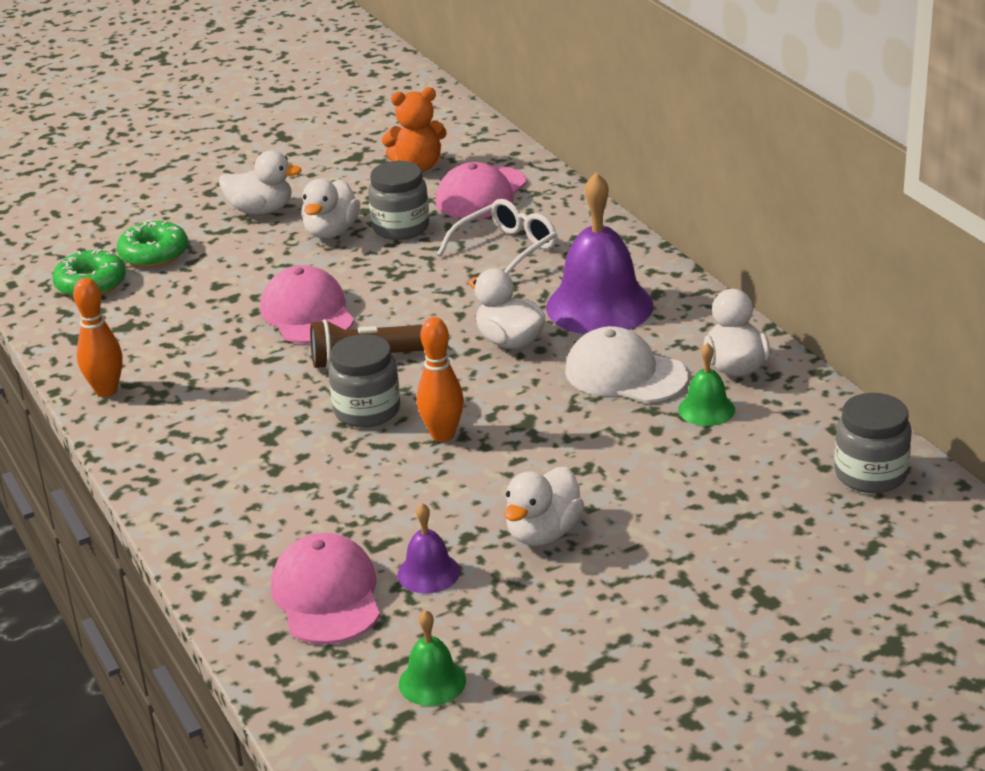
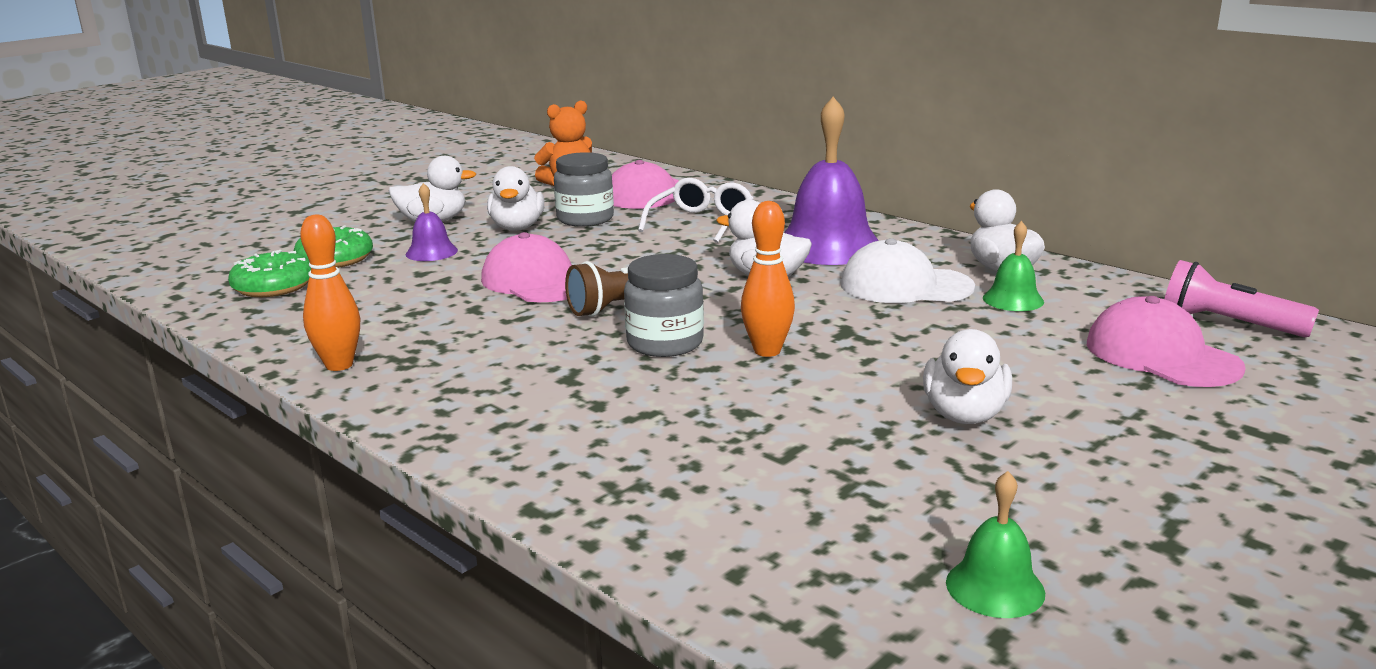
camera: 20 degrees left, 10 degrees down
pink cap [271,533,380,644] -> pink cap moved to [1087,296,1246,387]
purple bell [397,503,460,594] -> purple bell moved to [406,183,458,261]
grey jar [834,393,912,493] -> pink flashlight [1164,260,1319,337]

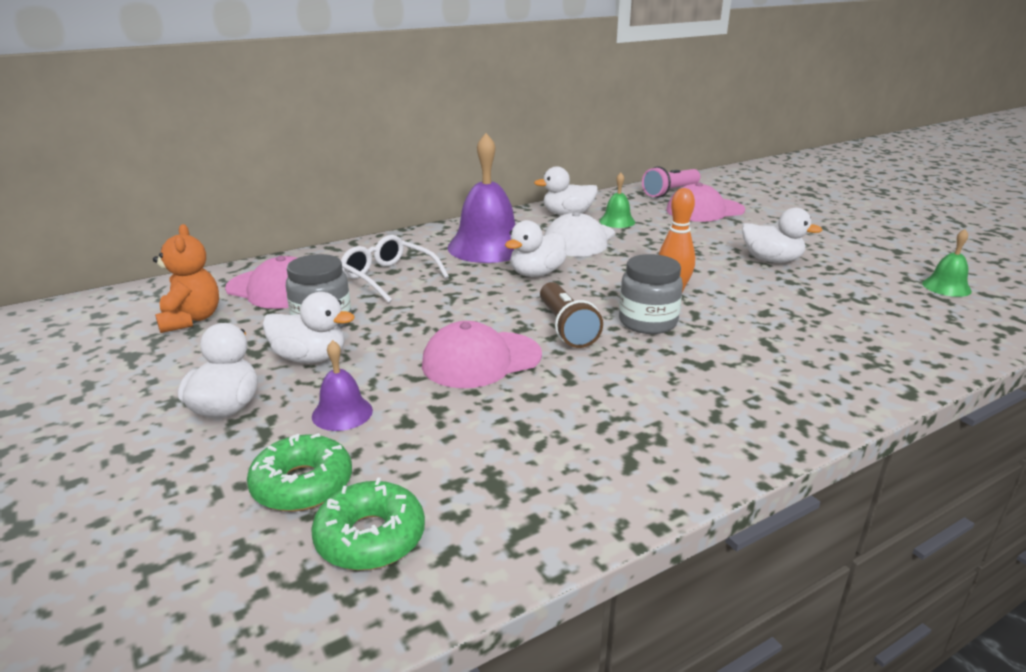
camera: 75 degrees left, 5 degrees up
orange bowling pin [300,214,360,371] -> none

